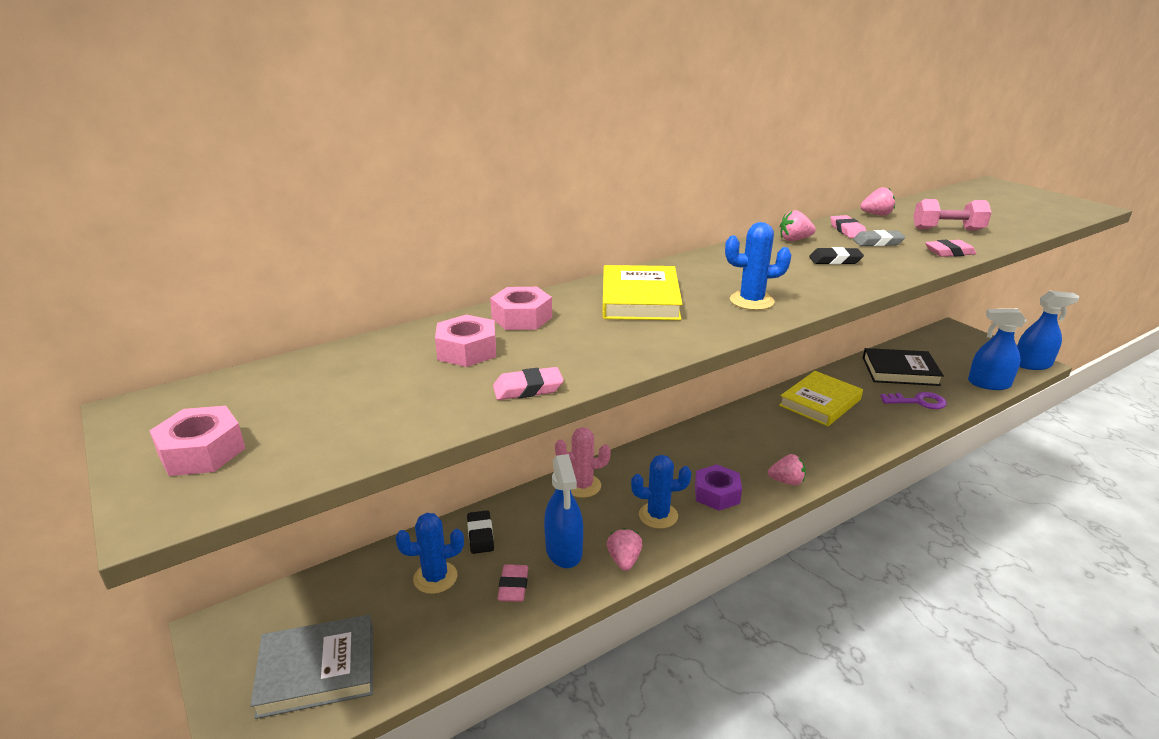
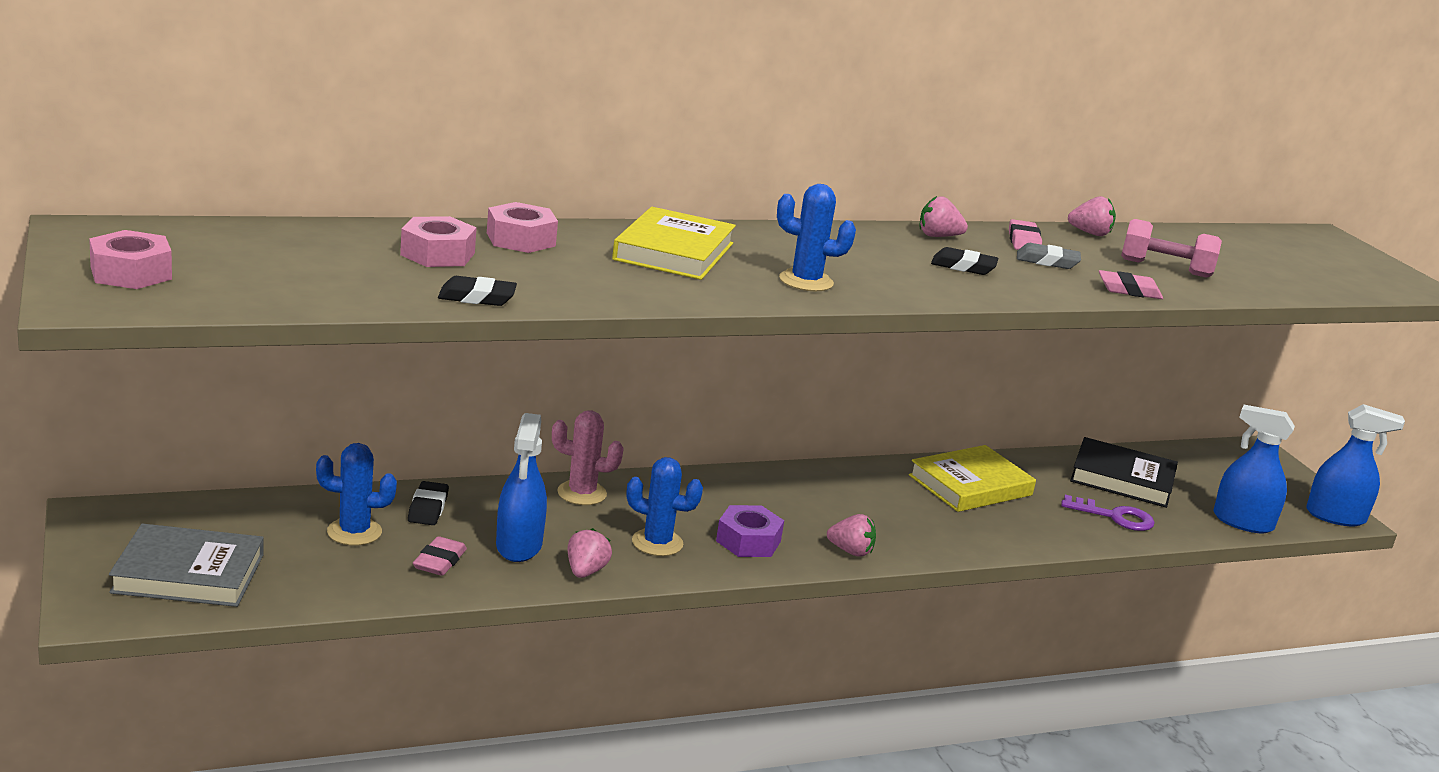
camera: 10 degrees right, 5 degrees down
pink eraser [493,367,564,400] -> black eraser [438,276,517,306]

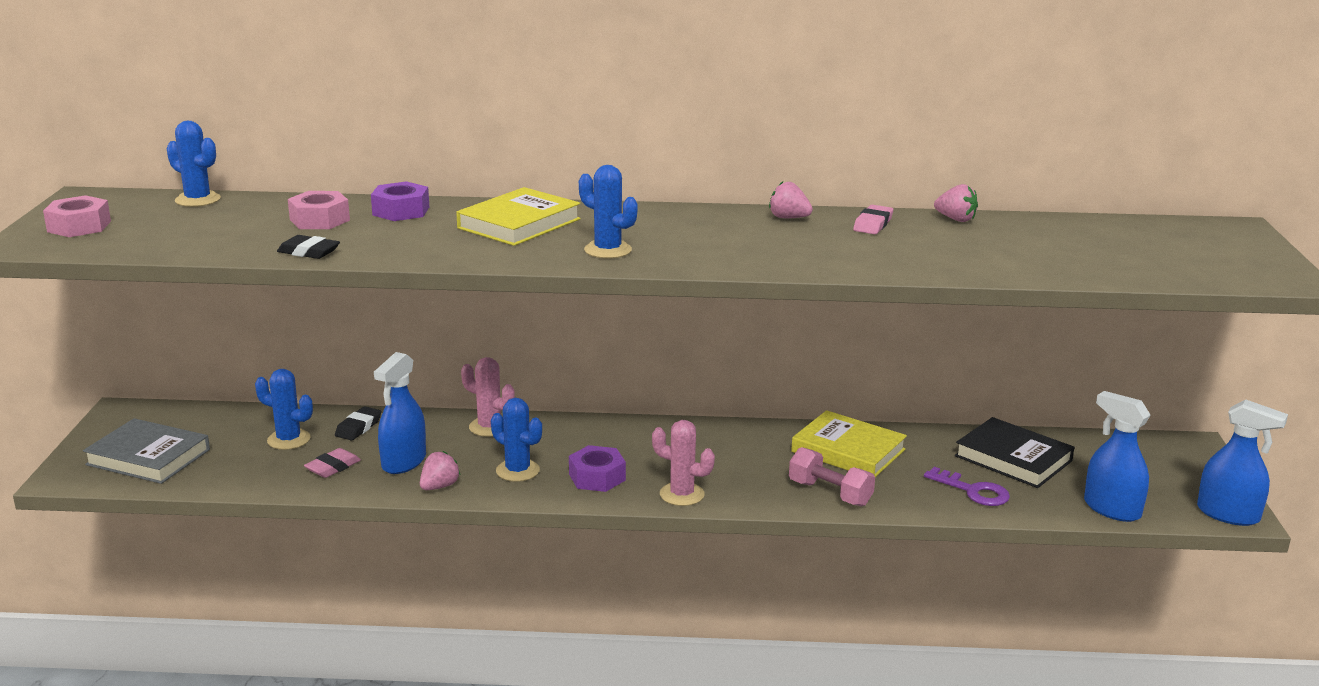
camera: 25 degrees right, 0 degrees up
pink nut [487,202,558,253] -> purple nut [371,181,429,221]
pink strawberry [827,514,876,557] -> pink cactus [652,420,715,506]
yellow book [909,445,1036,512] -> yellow book turned 45 degrees clockwise [791,410,907,477]
black eraser [931,247,999,275] -> none
grey eraser [1017,243,1081,269] -> none
pink eraser [1099,270,1163,299] -> none
pink dumbbell [1121,219,1222,278] -> pink dumbbell moved to [789,447,875,506]
none -> blue cactus [167,121,221,207]

